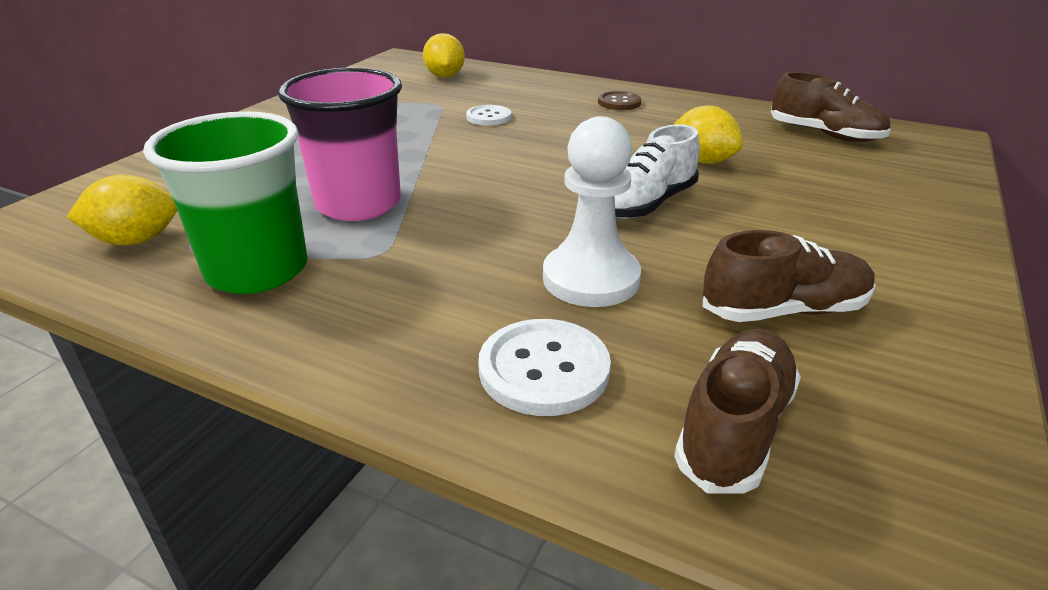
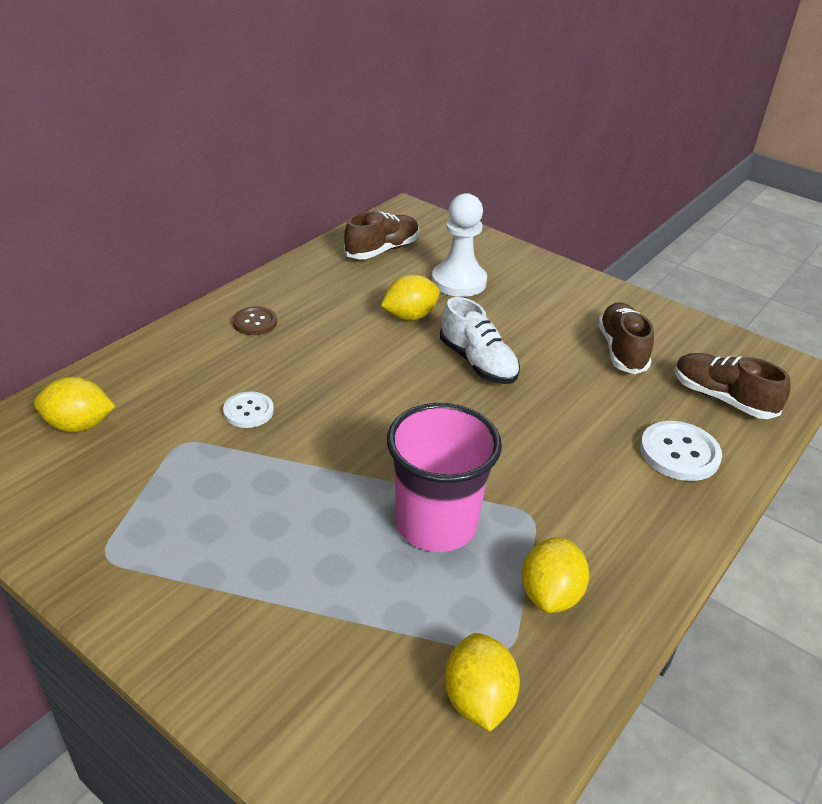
camera: 80 degrees left, 5 degrees up
green cup [143,111,308,294] -> yellow lemon [522,537,589,613]
white pawn [543,116,641,307] -> white pawn moved to [432,193,487,297]

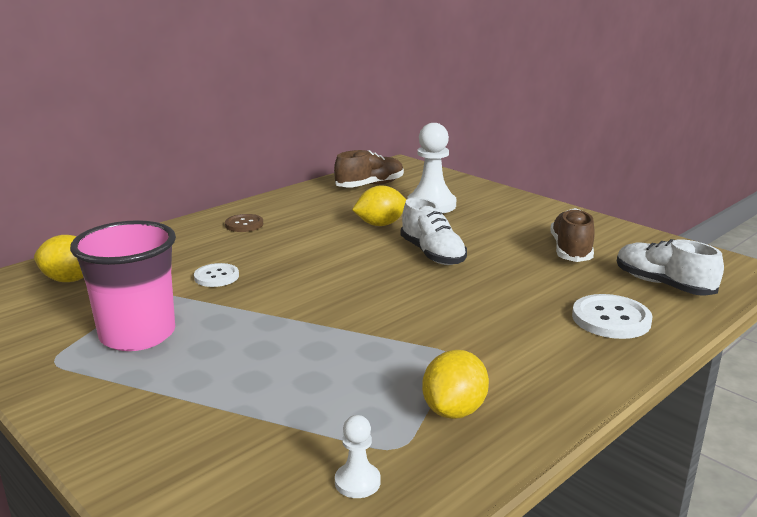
camera: 10 degrees right, 15 degrees down
pink cup [387,403,502,552] -> pink cup moved to [70,220,176,351]
yellow lemon [445,633,520,732] -> white pawn [335,415,381,498]
brown shoe [674,353,790,419] -> white shoe [617,239,724,296]

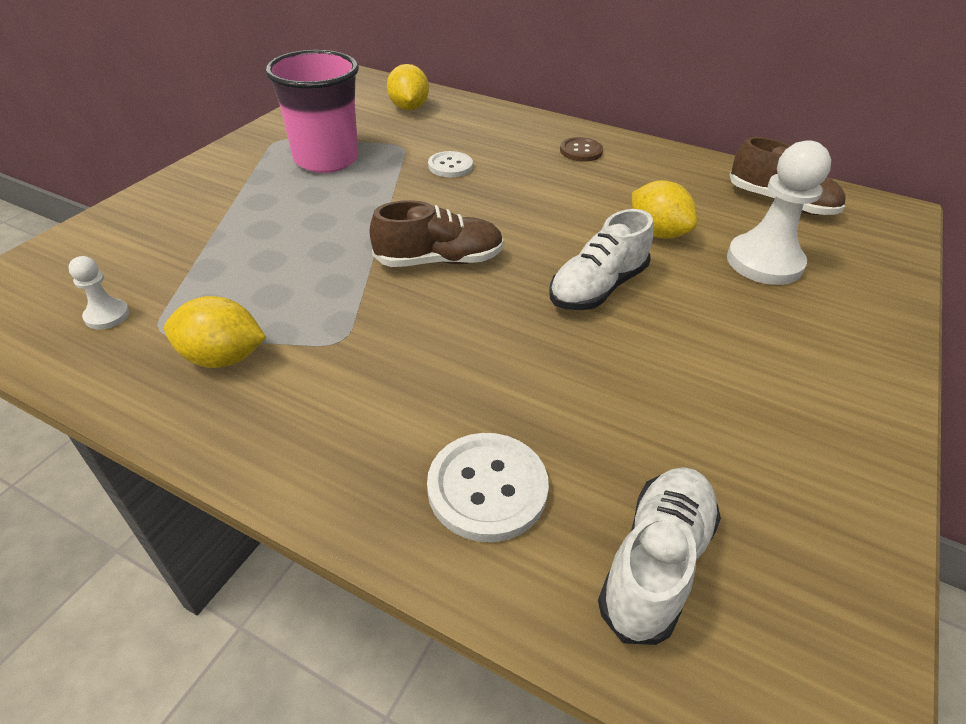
camera: 70 degrees right, 20 degrees up
brown shoe [551,208,595,262] -> brown shoe moved to [369,200,504,267]

